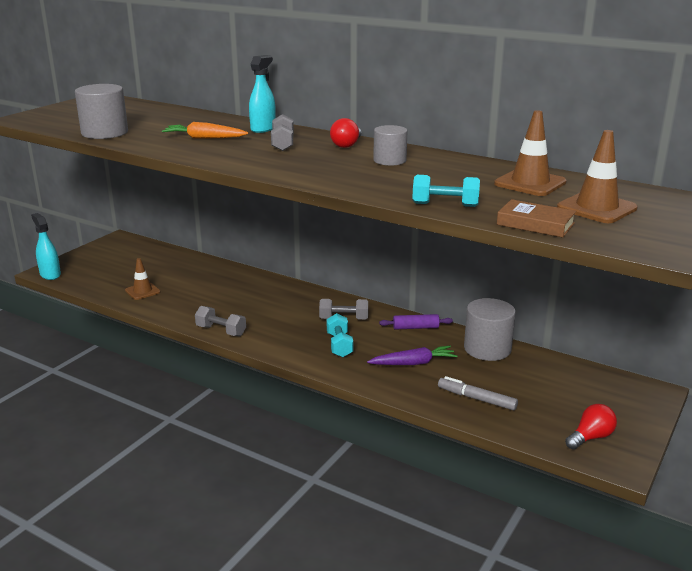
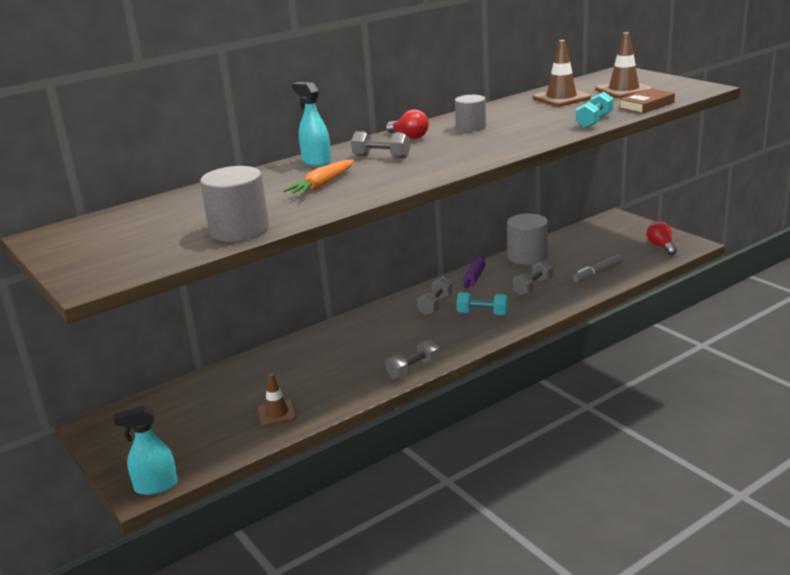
camera: 65 degrees left, 0 degrees up
purple carrot [367,346,457,365] -> grey dumbbell [513,260,553,296]

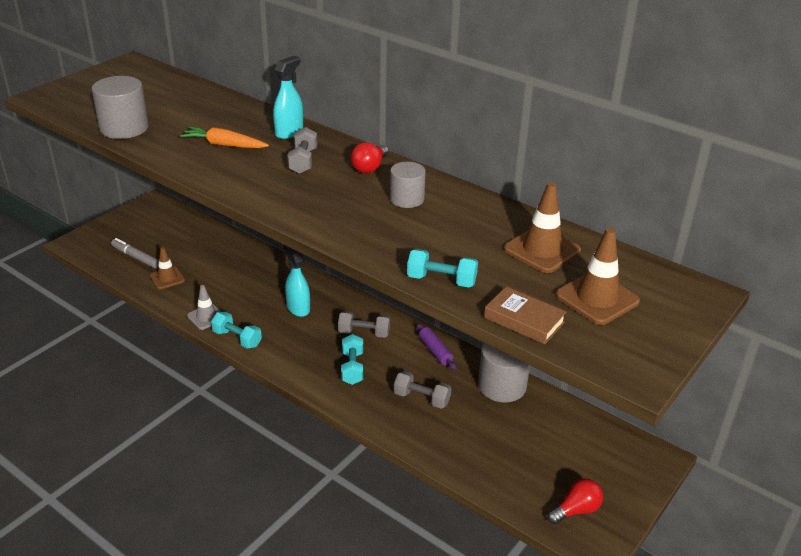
camera: 70 degrees right, 10 degrees up
turquoise spray bottle [113,406,178,495] -> turquoise spray bottle moved to [284,245,310,317]
grey dumbbell [385,339,440,380] -> turquoise dumbbell [211,312,262,349]
purple rolling pin [463,257,486,288] -> purple rolling pin turned 60 degrees clockwise [416,323,456,370]
grey marker [573,254,623,283] -> grey marker moved to [111,238,159,268]
none -> grey traffic cone [187,285,221,330]

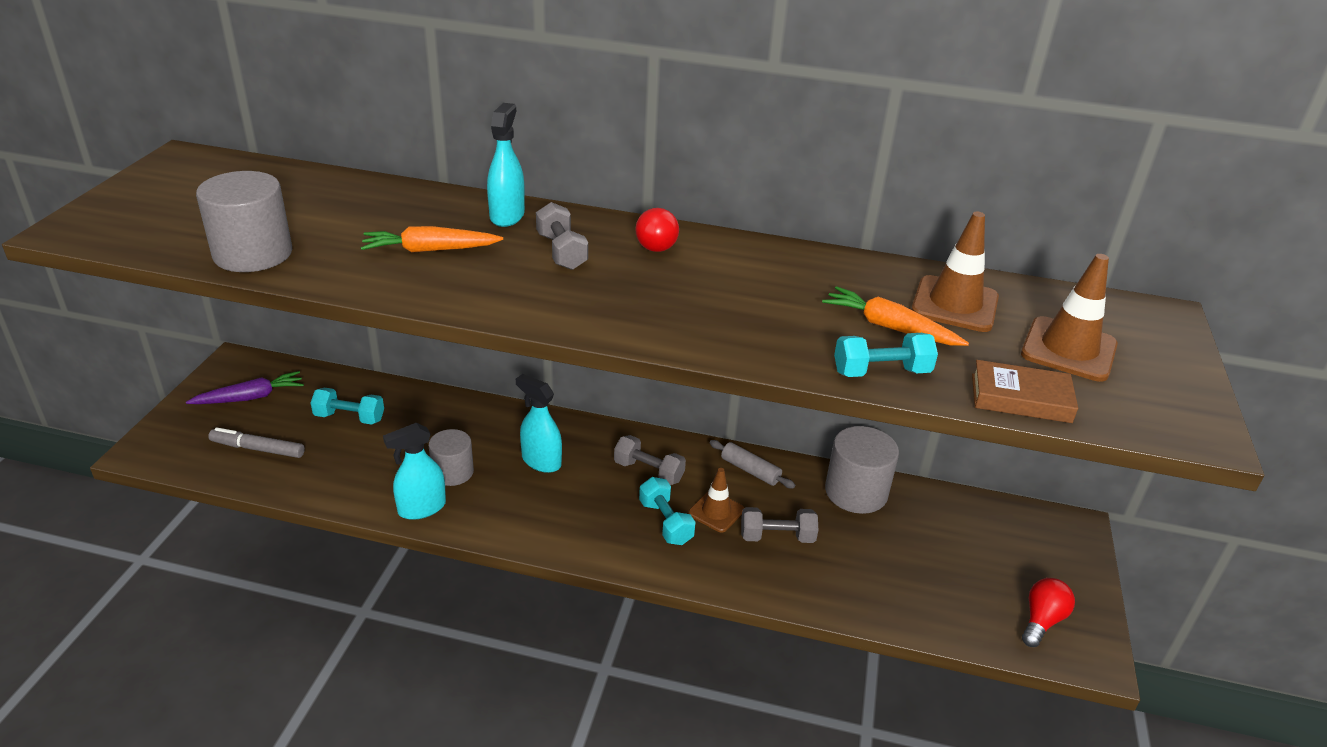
camera: 25 degrees left, 0 degrees up
brown traffic cone [150,247,185,289] -> brown traffic cone moved to [688,468,744,533]
grey traffic cone [187,285,221,330] -> turquoise spray bottle [383,423,446,520]
turquoise dumbbell [211,312,262,349] -> turquoise dumbbell moved to [311,388,384,424]
grey dumbbell [338,311,390,338] -> grey dumbbell turned 45 degrees clockwise [614,435,686,485]
grey cylinder [390,162,426,208] -> grey cylinder moved to [429,429,474,486]
purple rolling pin [416,323,456,370] -> grey rolling pin [710,440,795,488]
none -> purple carrot [186,371,304,404]
none -> orange carrot [822,286,969,346]

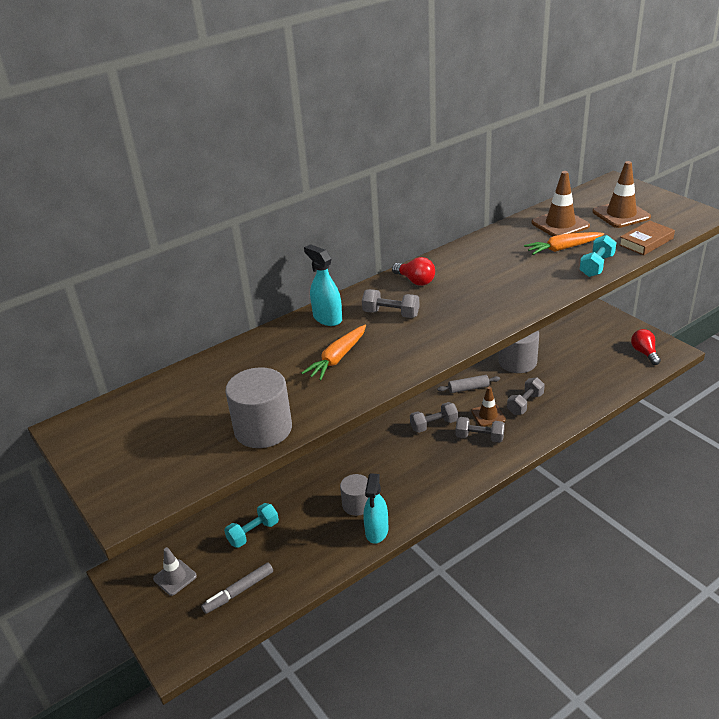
camera: 45 degrees left, 0 degrees up
purple carrot [186,371,304,404] -> grey traffic cone [153,547,197,596]
turquoise spray bottle [516,374,562,473] -> none
turquoise dumbbell [639,477,696,545] -> grey dumbbell [456,417,505,442]

